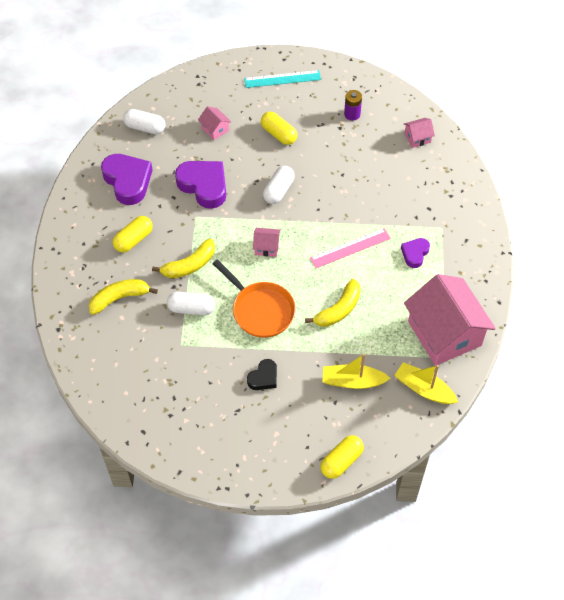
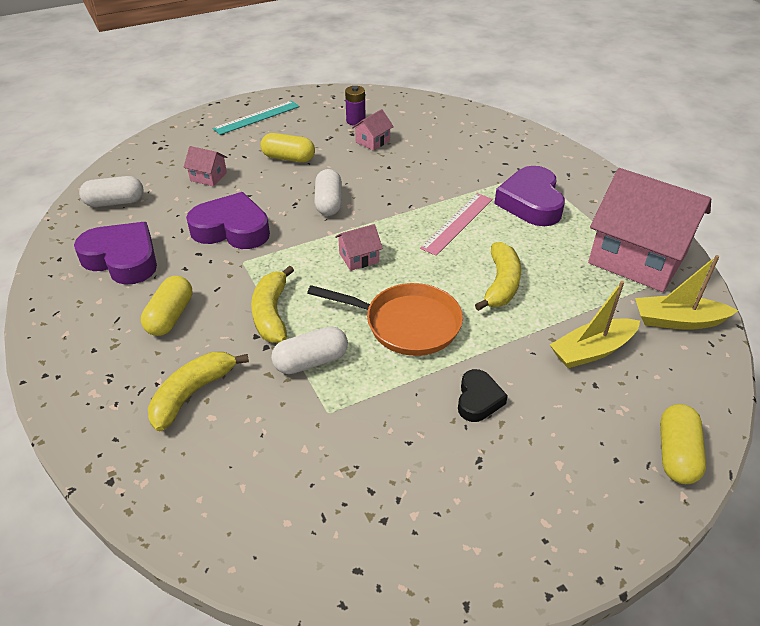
camera: 30 degrees left, 15 degrees down
yellow banana [152,239,215,278] -> yellow banana turned 150 degrees clockwise [251,266,294,343]
purple heart [401,238,430,268] -> purple heart [494,166,565,226], size x1.83
pink house [404,118,435,148] -> pink house moved to [352,109,394,151]

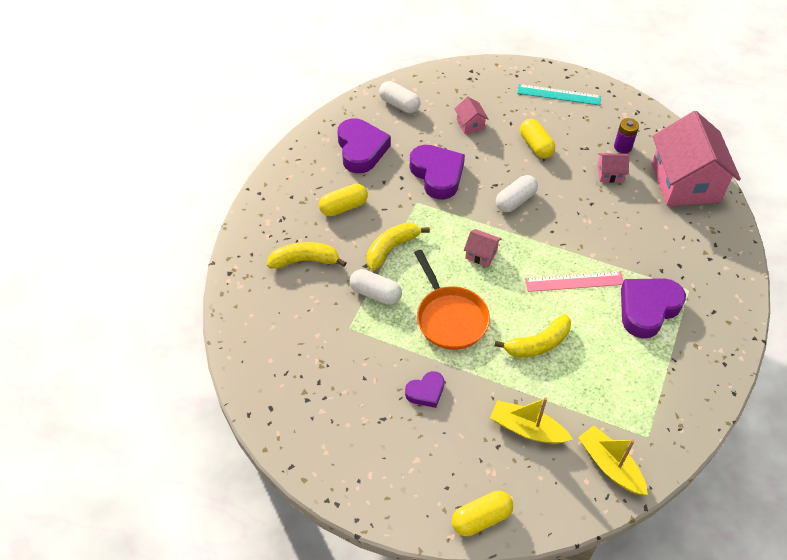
camera: 50 degrees right, 10 degrees up
black heart [458,369,508,422] -> purple heart [405,371,444,408]
pink house [588,168,711,292] -> pink house moved to [652,111,741,206]

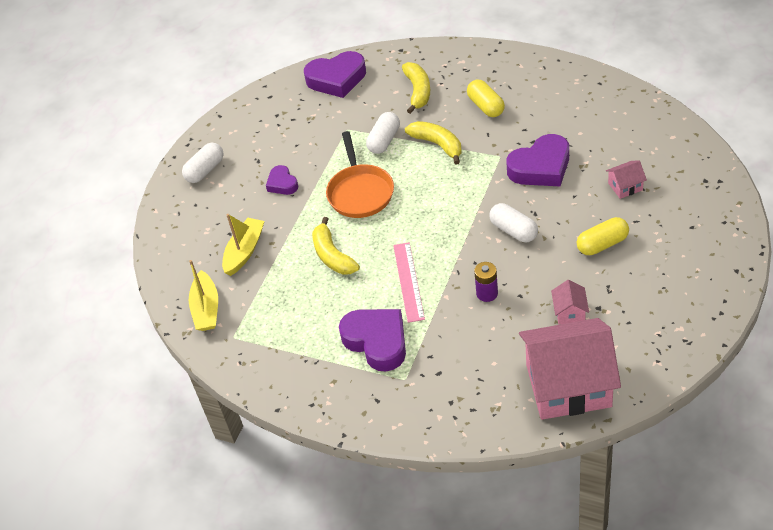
camera: 95 degrees right, 5 degrees down
purple heart [337,118,391,173] -> purple heart moved to [304,51,366,98]
white capsule [379,81,420,113] -> white capsule moved to [182,143,224,183]
orange pan [414,250,490,350] -> orange pan turned 75 degrees counterclockwise [326,131,394,218]
yellow capsule [452,491,513,536] -> none
pink house [464,229,501,267] -> none
turquoise ruler [517,84,601,105] -> none
yellow boat [578,426,648,495] -> yellow boat turned 120 degrees clockwise [189,260,218,331]
purple battery [614,118,639,153] -> purple battery moved to [474,262,498,302]

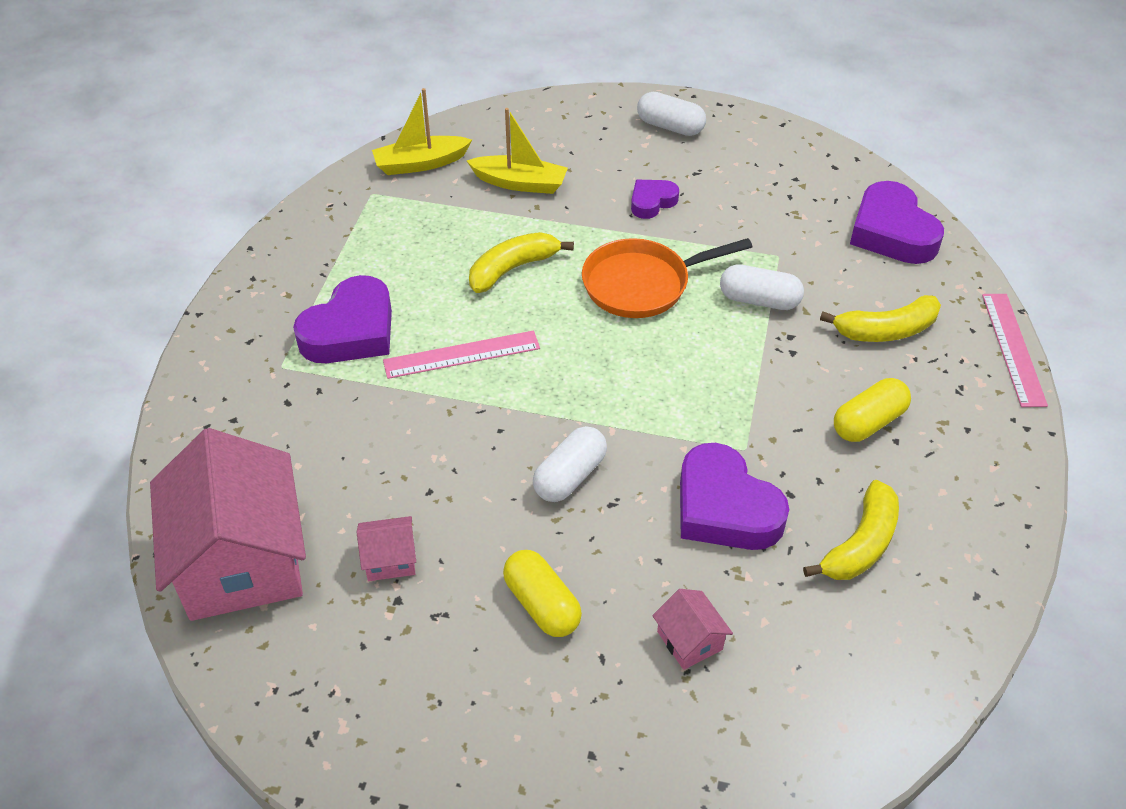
camera: 75 degrees right, 0 degrees up
yellow banana [405,121,462,165] -> yellow banana moved to [803,480,899,580]
purple battery [474,262,498,302] -> none
none -> pink ruler [982,294,1048,407]

